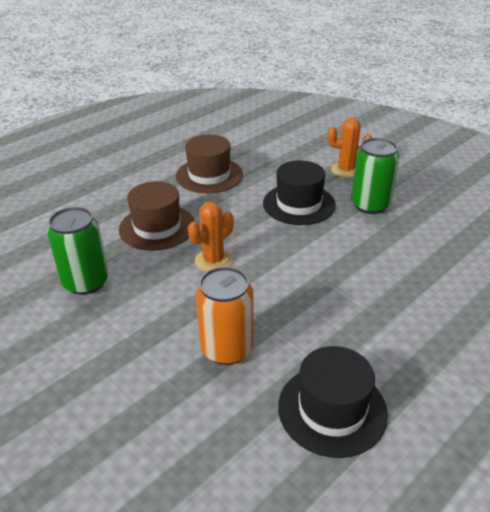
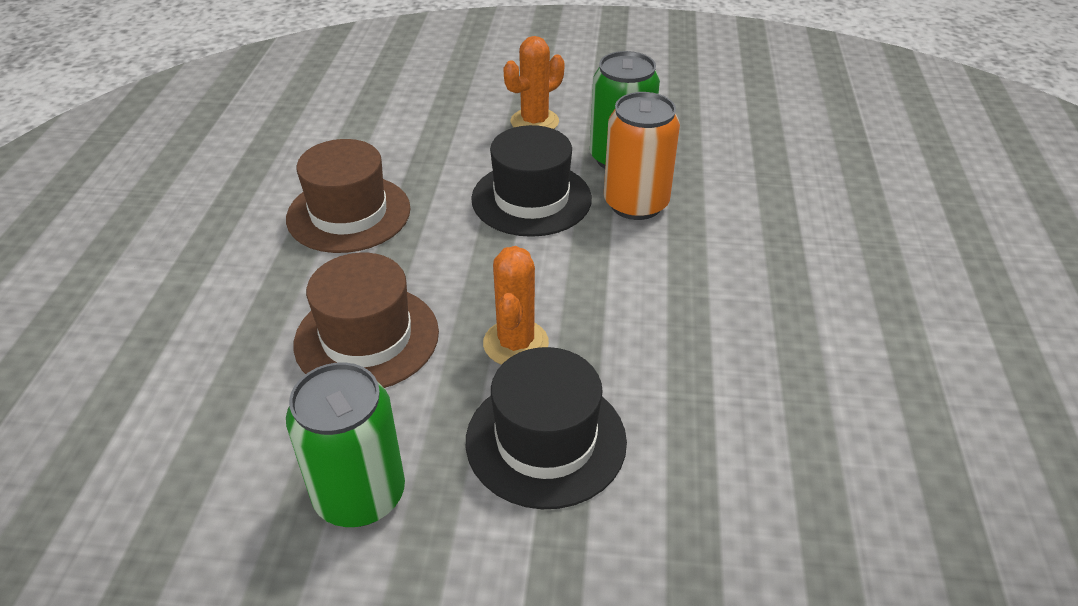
camera: 40 degrees left, 5 degrees up
orange can [196,266,254,365] -> orange can moved to [604,92,680,220]
black hat [278,346,388,458] -> black hat moved to [466,347,627,509]

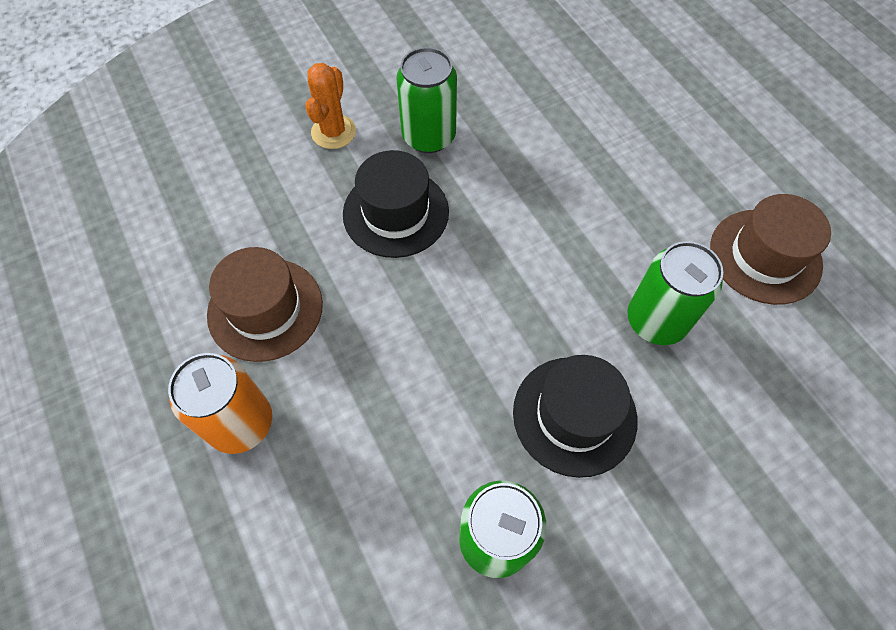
camera: 35 degrees left, 20 degrees up
brown hat [293,253,439,388] -> brown hat moved to [710,194,831,305]
orange cactus [483,246,549,365] -> none
orange can [604,92,680,220] -> orange can moved to [168,353,272,454]
none -> green can [628,241,723,345]

